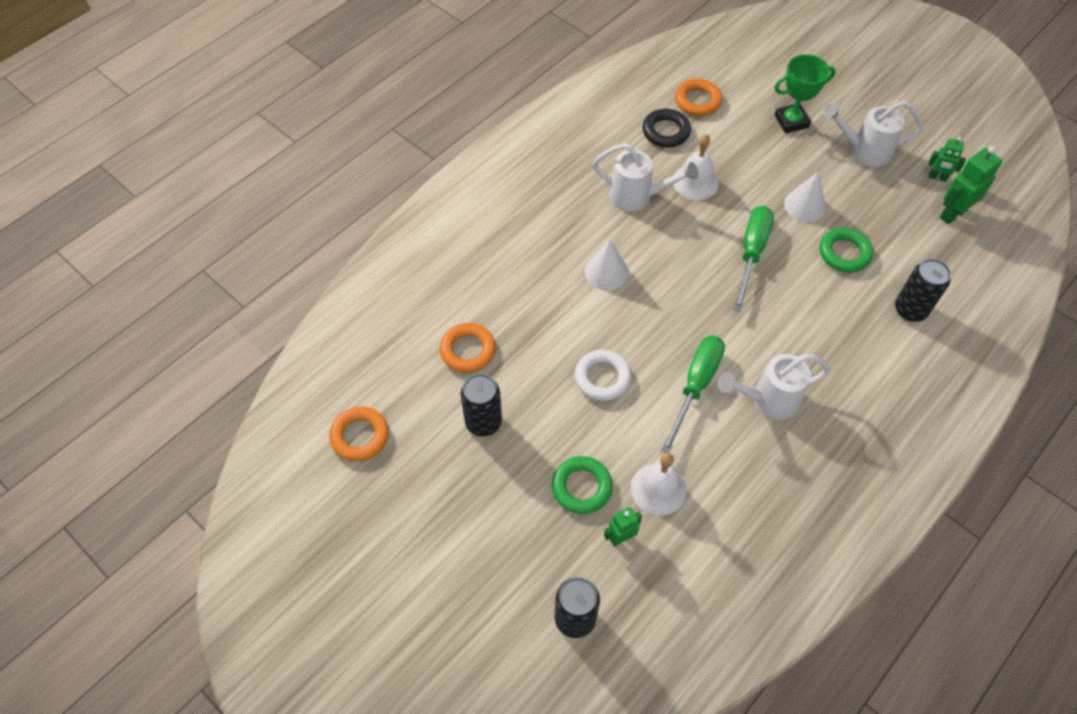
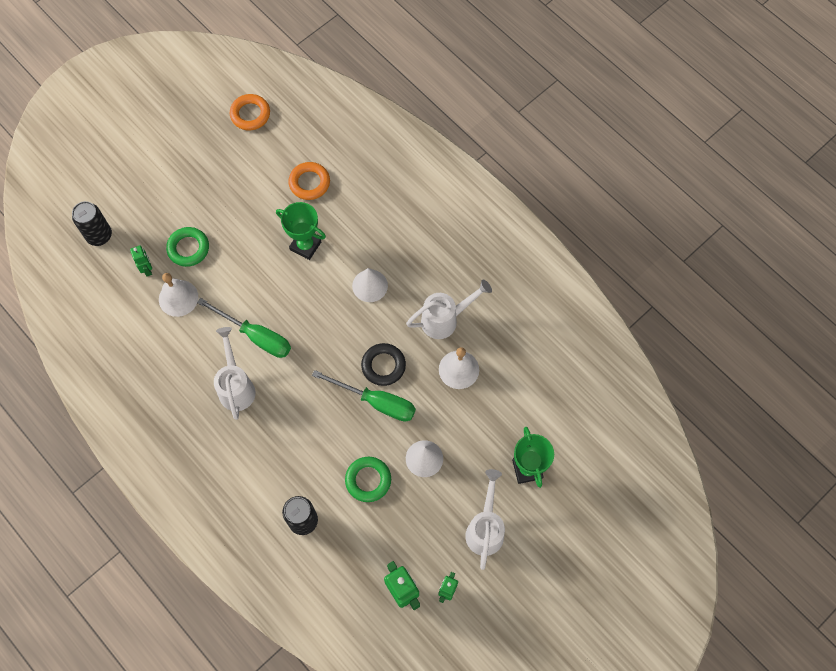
camera: 95 degrees right, 10 degrees up
black can [460,374,502,436] -> none
white ring [574,350,632,401] -> none
white watering can [593,143,698,212] -> white watering can turned 135 degrees counterclockwise [406,279,492,339]
black ring [643,109,691,147] -> black ring moved to [361,343,406,386]
orange ring [675,79,722,116] -> none
none -> green trophy [276,202,326,260]

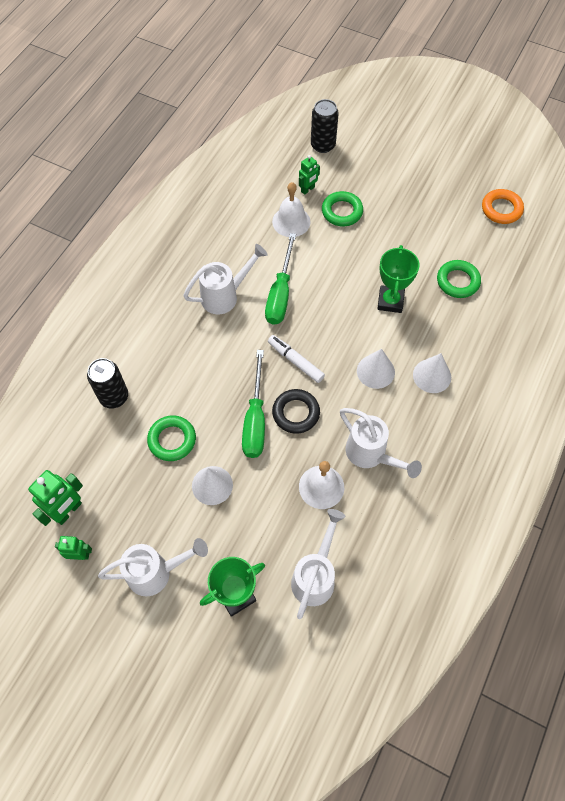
camera: 70 degrees right, 5 degrees down
orange ring [288,162,330,200] -> green ring [437,260,481,298]
none -> white marker [268,335,325,383]
none -> white watering can [291,509,345,619]
none -> white cone [413,353,451,393]

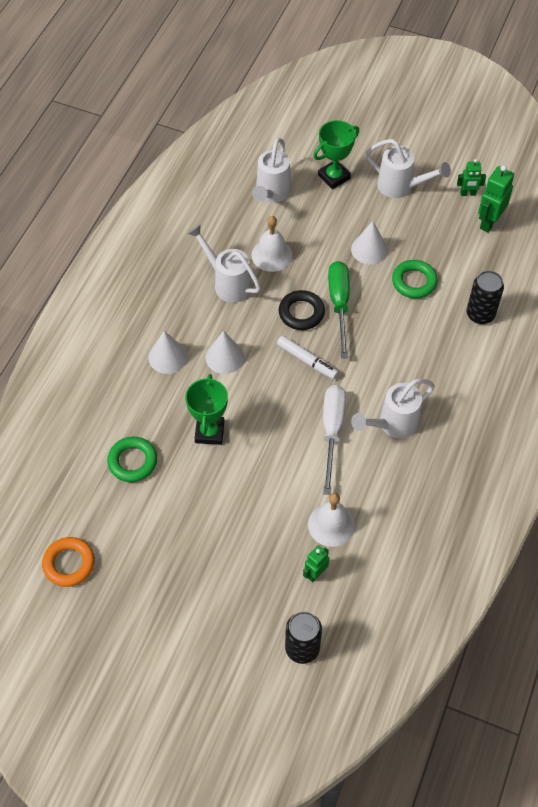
camera: 175 degrees right, 5 degrees down
white watering can [98,538,208,597] -> white watering can turned 135 degrees counterclockwise [366,139,451,198]
green screwdriver [265,233,296,325] -> white screwdriver [323,385,346,495]
green ring [322,191,363,226] -> none

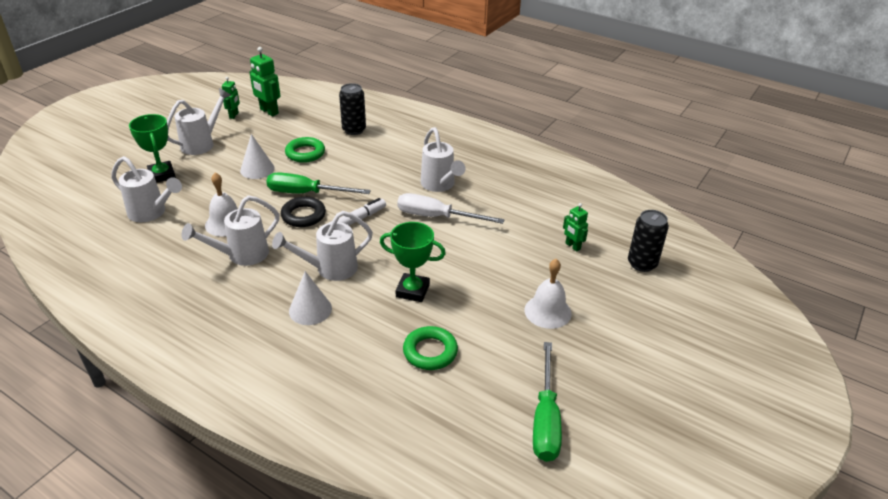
camera: 80 degrees left, 20 degrees down
orange ring [42,537,95,587] -> green screwdriver [533,342,562,462]
white cone [206,331,244,374] -> white watering can [272,211,373,281]
white bell [308,493,355,547] -> white bell moved to [524,259,572,329]

